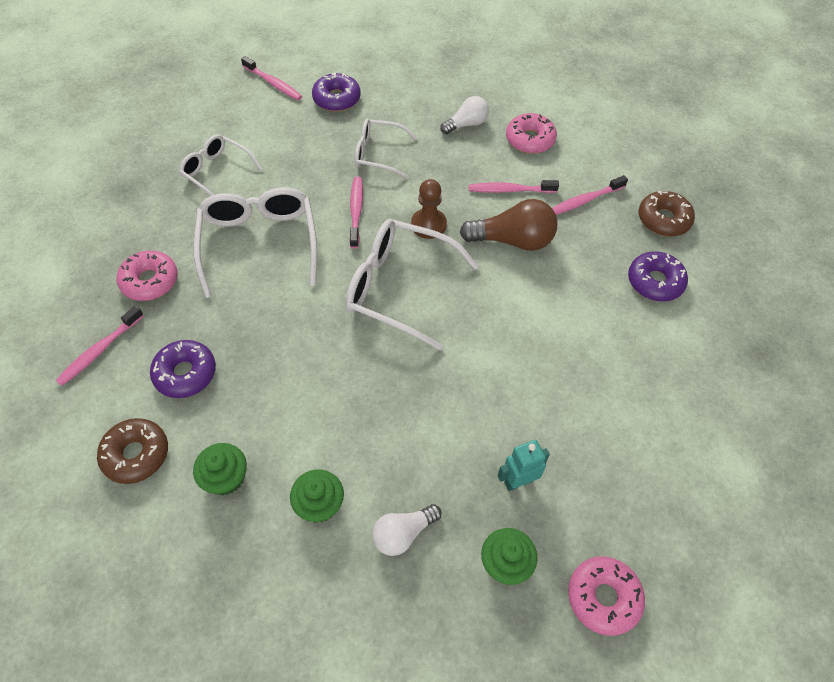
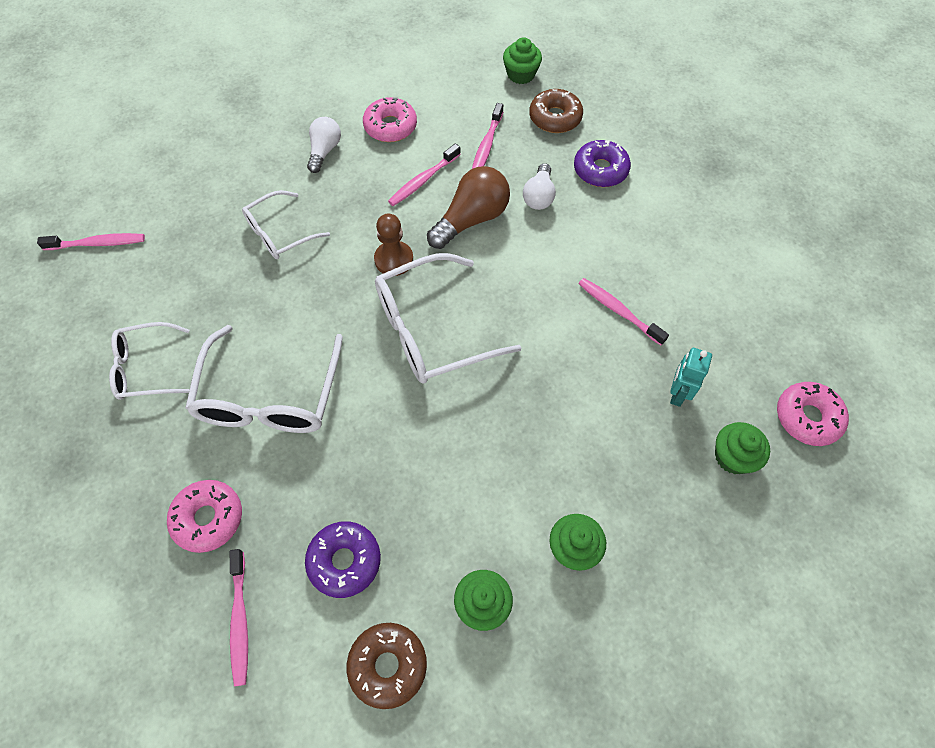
camera: 45 degrees left, 5 degrees up
white glasses [194,188,317,298] -> white glasses turned 120 degrees counterclockwise [185,325,343,433]
purple donut [312,73,361,112] -> none
pink toothbrush [350,177,363,248] -> pink toothbrush moved to [578,278,669,345]
white light bulb [372,504,442,556] -> white light bulb moved to [523,163,556,210]
none -> green cupcake [503,37,542,84]

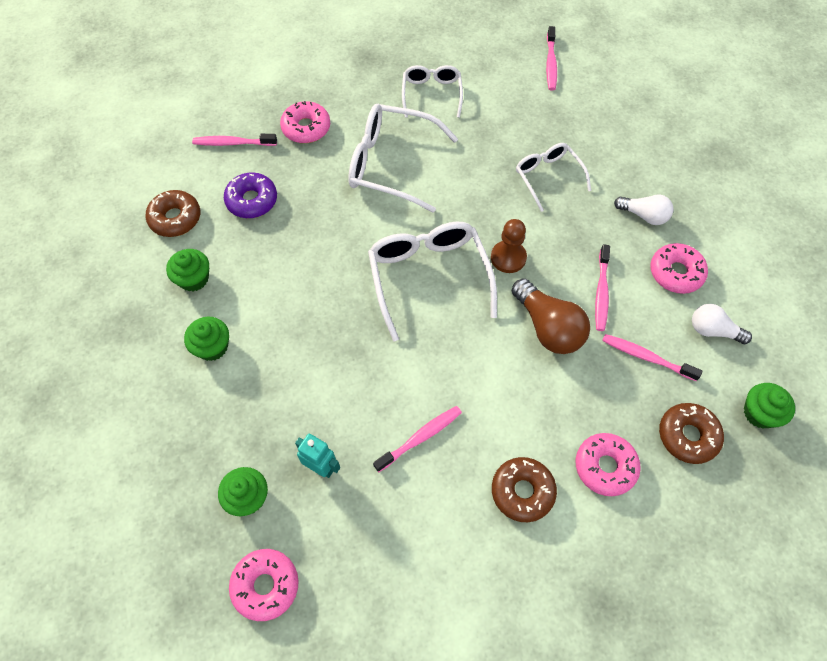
camera: 100 degrees right, 0 degrees up
pink toothbrush [388,143,461,206] -> pink toothbrush turned 135 degrees counterclockwise [595,244,610,331]
white light bulb [523,163,556,210] -> white light bulb moved to [692,304,752,344]
purple donut [574,140,631,187] -> pink donut [576,433,641,496]
none -> brown donut [492,457,557,522]

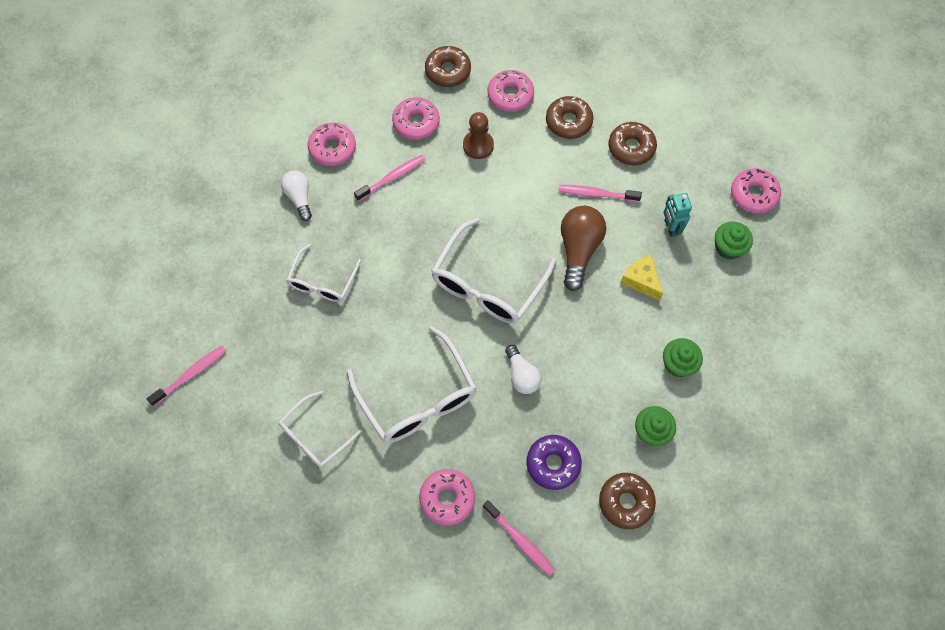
camera: 135 degrees left, 5 degrees up
brown pawn [491,219,527,273] -> brown pawn moved to [463,112,494,159]
brown light bulb [512,278,590,354] -> brown light bulb moved to [561,206,606,291]
pink toothbrush [602,334,702,381] -> pink donut [392,97,440,140]
white light bulb [692,304,752,344] -> white light bulb moved to [505,345,542,394]
green cupcake [744,383,795,429] -> none
none -> brown donut [609,122,657,165]
none -> yellow cheese [620,255,663,301]

